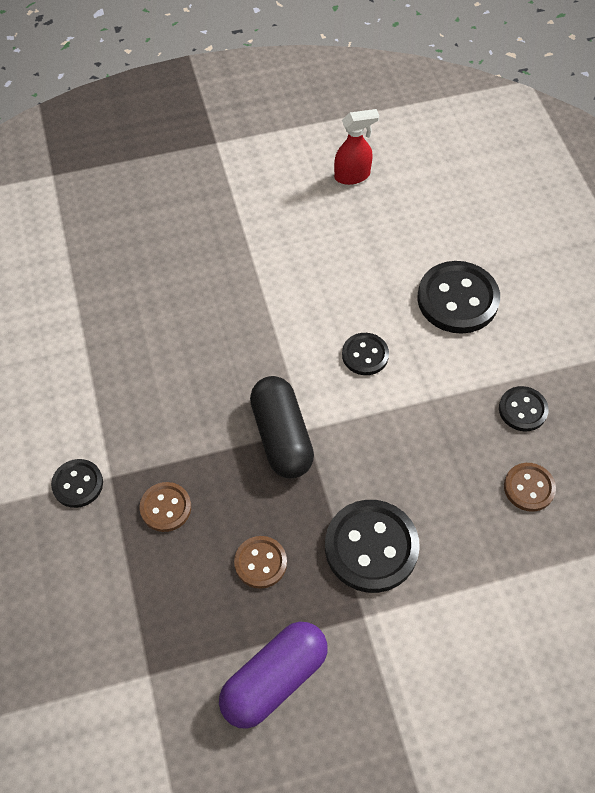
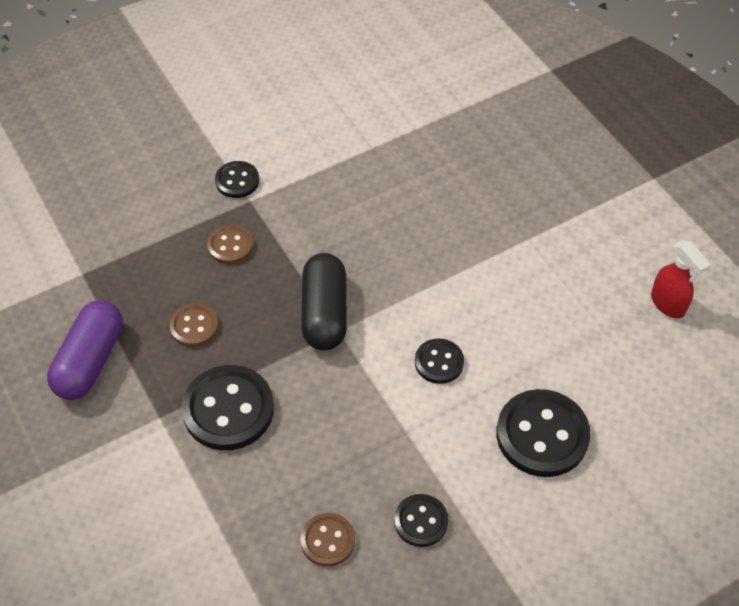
camera: 75 degrees right, 5 degrees down
purple capsule [219,622,328,729] -> purple capsule turned 75 degrees clockwise [47,300,123,400]
black capsule [250,376,314,478] -> black capsule turned 60 degrees counterclockwise [301,253,347,351]

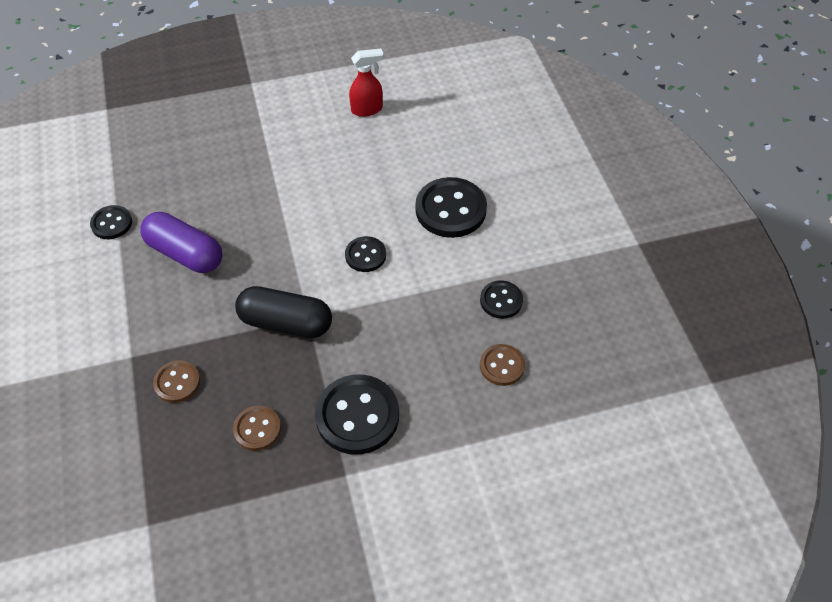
camera: 75 degrees left, 0 degrees up
purple capsule [47,300,123,400] -> purple capsule moved to [140,212,222,273]
black button [215,161,259,198] -> black button moved to [90,205,132,239]

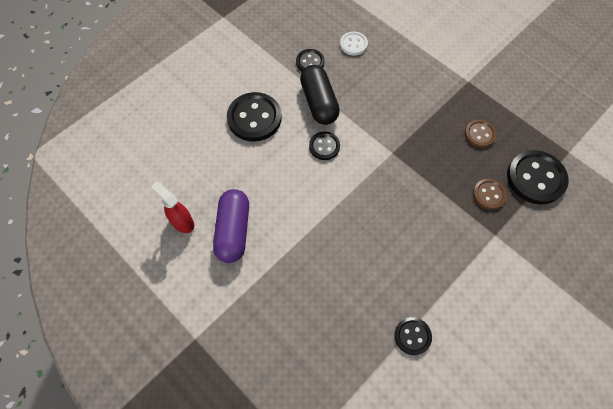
camera: 120 degrees left, 10 degrees up
purple capsule [140,212,222,273] -> purple capsule moved to [213,189,249,263]
black capsule [235,286,332,338] -> black capsule moved to [300,65,340,125]
black button [315,374,399,455] -> black button moved to [507,150,569,205]
brown button [480,344,525,386] -> white button [340,31,368,56]

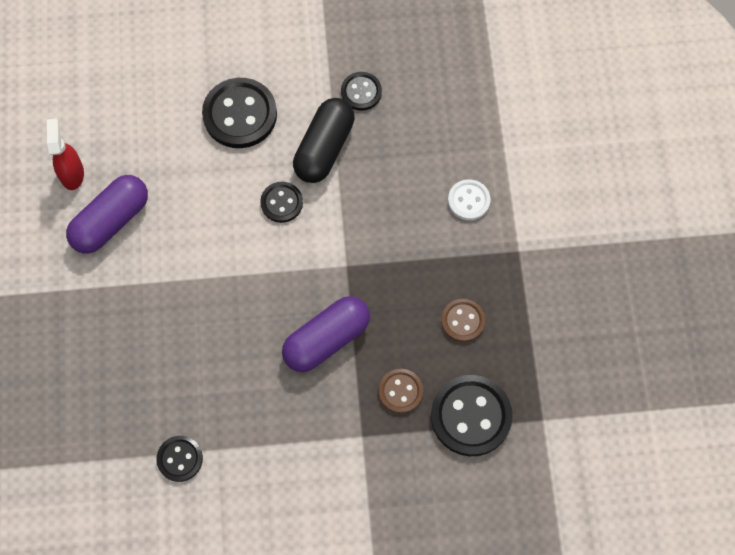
camera: 40 degrees right, 5 degrees up
white button [340,31,368,56] -> white button moved to [448,179,490,220]
none -> purple capsule [282,296,370,372]

